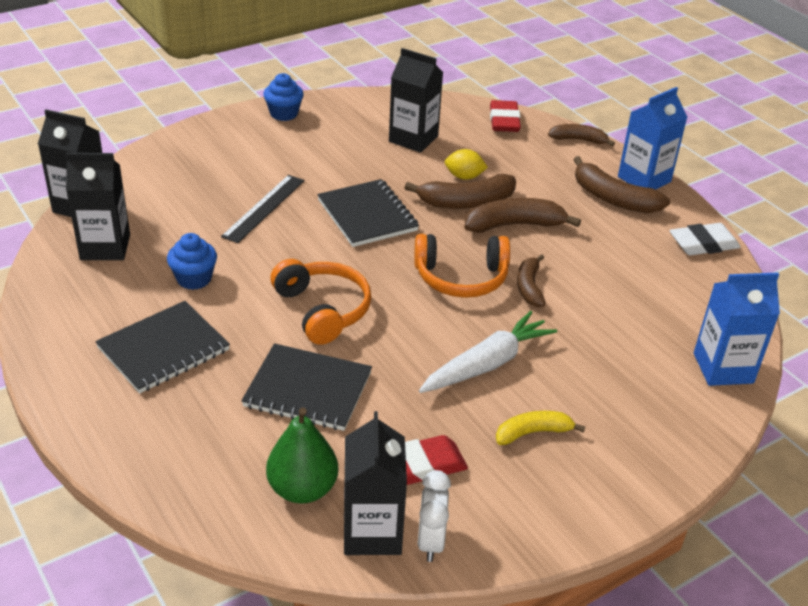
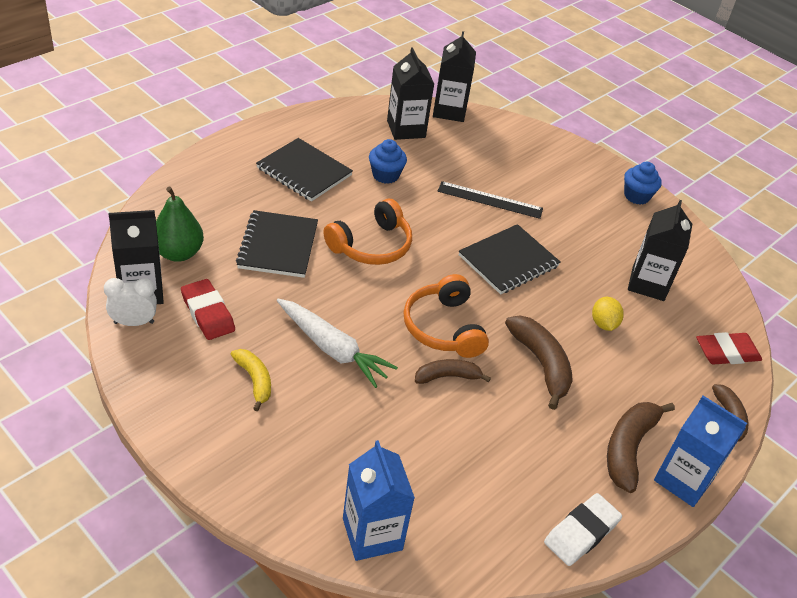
camera: 75 degrees right, 5 degrees up
brown banana [404,174,516,209] -> none
white eraser [670,223,741,255] -> white eraser turned 75 degrees clockwise [544,493,622,566]

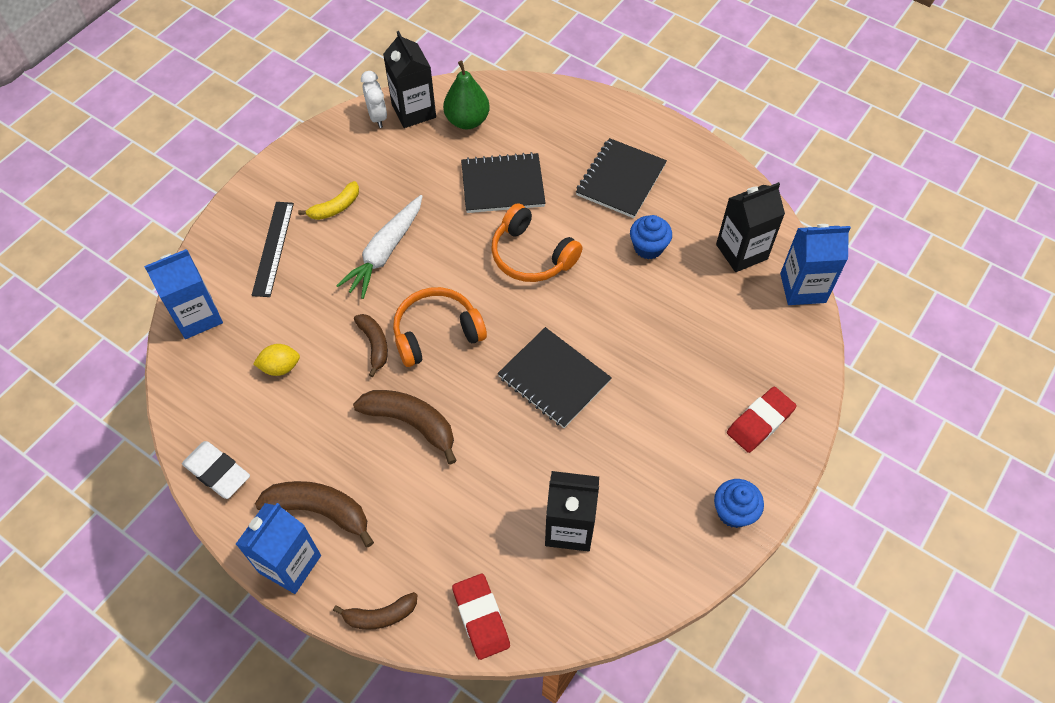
camera: 85 degrees right, 15 degrees up
red eraser [181,279,235,340] -> red eraser moved to [727,387,796,453]
black carton [433,31,476,122] -> blue carton [780,224,851,305]
black ruler [438,181,543,219] -> black ruler moved to [252,202,294,297]
brown banana [505,315,573,410] -> brown banana turned 120 degrees counterclockwise [353,390,457,465]
yellow lemon [592,297,624,331] -> yellow lemon moved to [253,344,300,376]

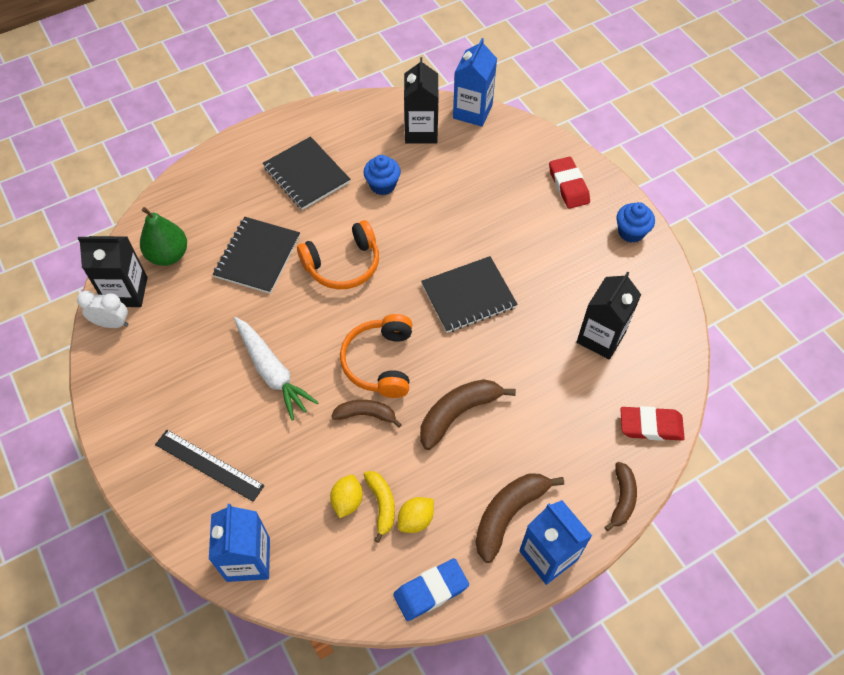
camera: 65 degrees left, 0 degrees up
white eraser [182,441,250,499] -> blue eraser [393,558,469,621]
yellow banana [298,181,359,220] -> yellow banana moved to [364,471,395,543]
none -> yellow lemon [398,497,434,533]

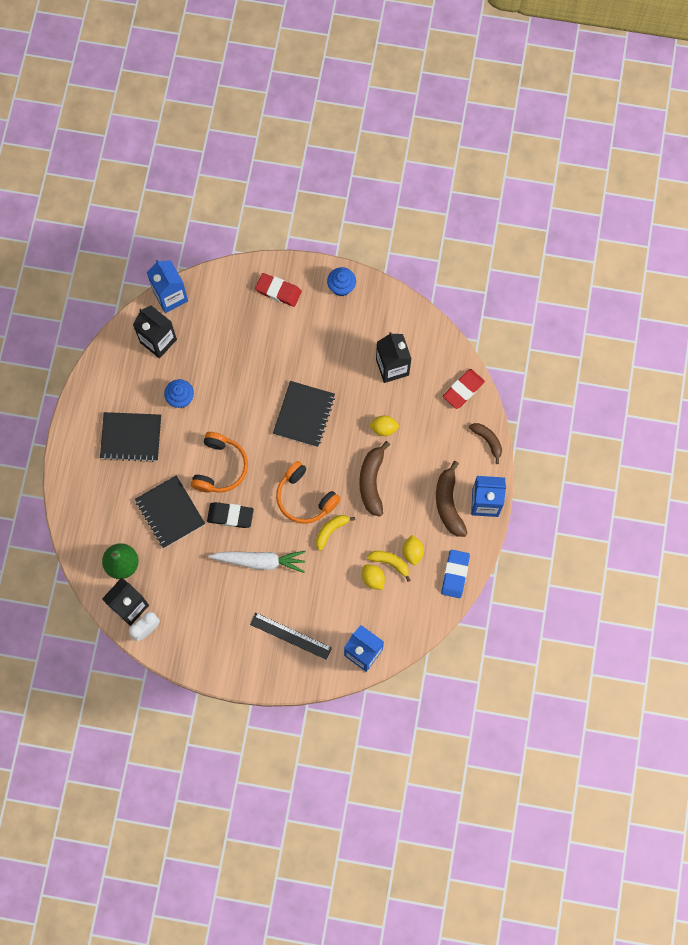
camera: 50 degrees left, 15 degrees up
black ruler [155,430,265,502] -> black ruler turned 45 degrees clockwise [250,613,332,660]
brown banana [331,400,402,428] -> yellow banana [316,515,355,551]
none -> black eraser [207,502,254,528]
none -> yellow lemon [369,415,399,436]

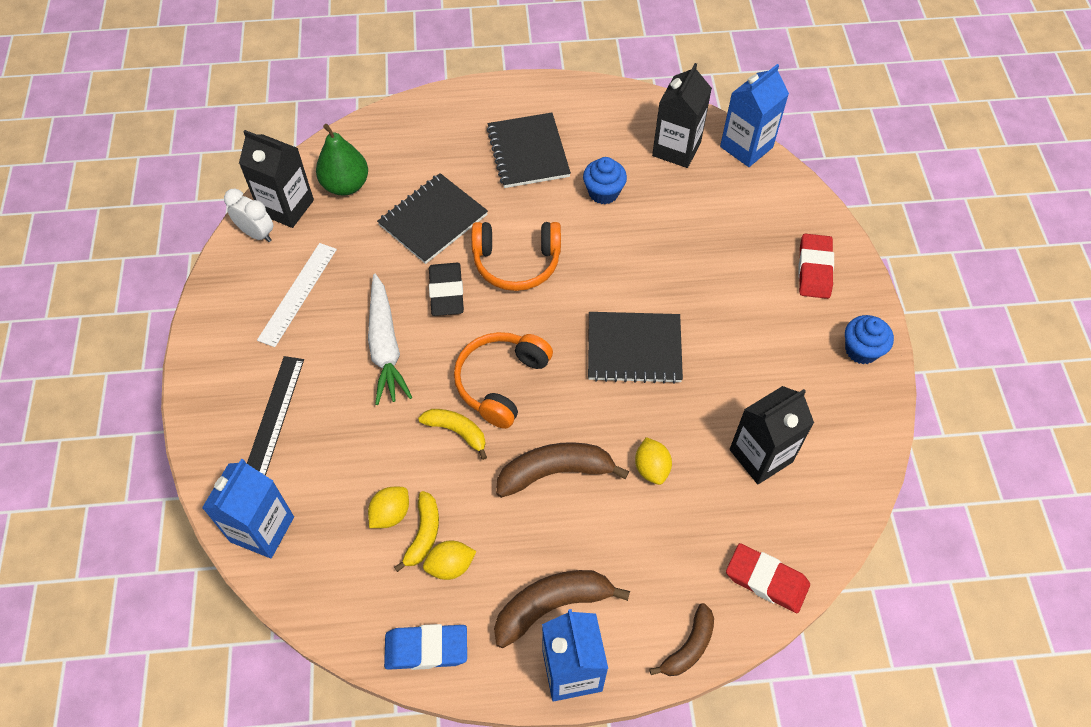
camera: 75 degrees right, 15 degrees down
none -> white ruler [257,243,337,347]

